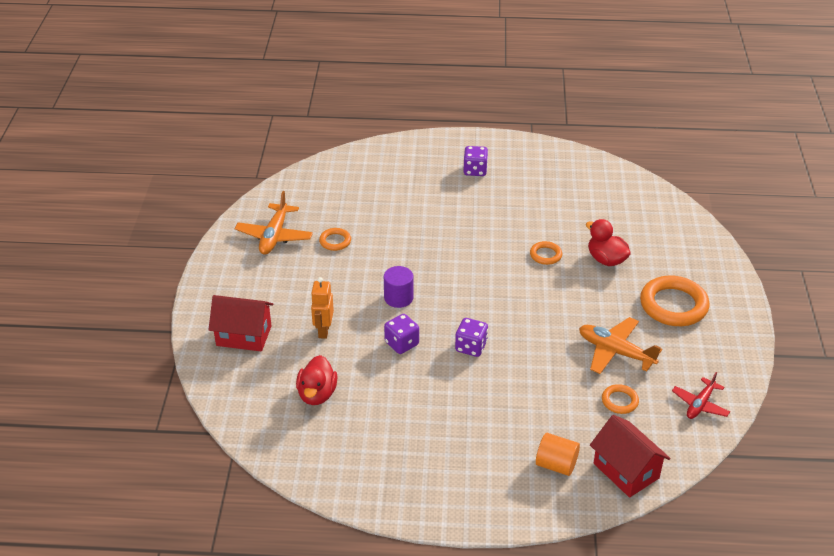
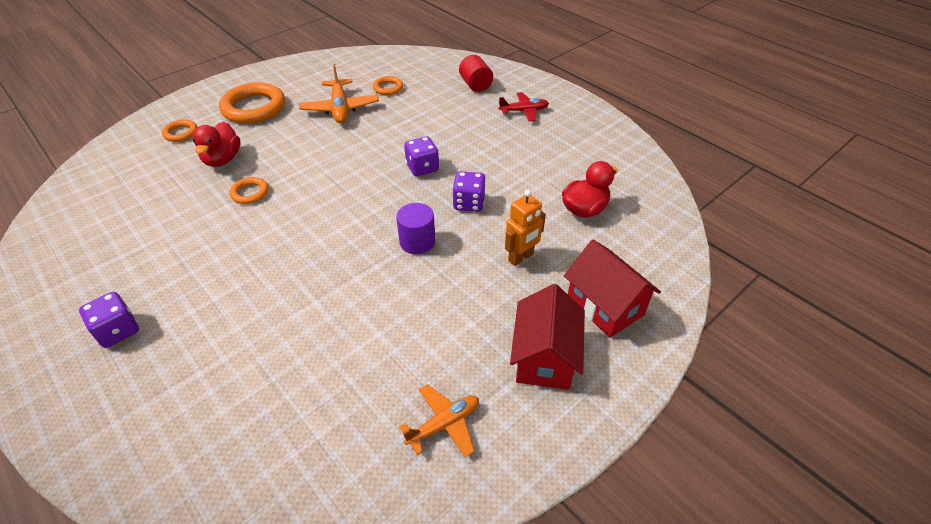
camera: 135 degrees left, 5 degrees up
orange plane [235,191,313,255] -> orange plane [399,384,479,457], size x0.66
orange ring [319,228,351,251] -> orange ring moved to [162,120,197,142]
orange cylinder [536,433,580,476] -> red cylinder [459,55,493,92]
red house [590,415,671,497] -> red house moved to [510,284,585,390]
red plane [672,372,730,419] -> red plane moved to [498,92,549,121]

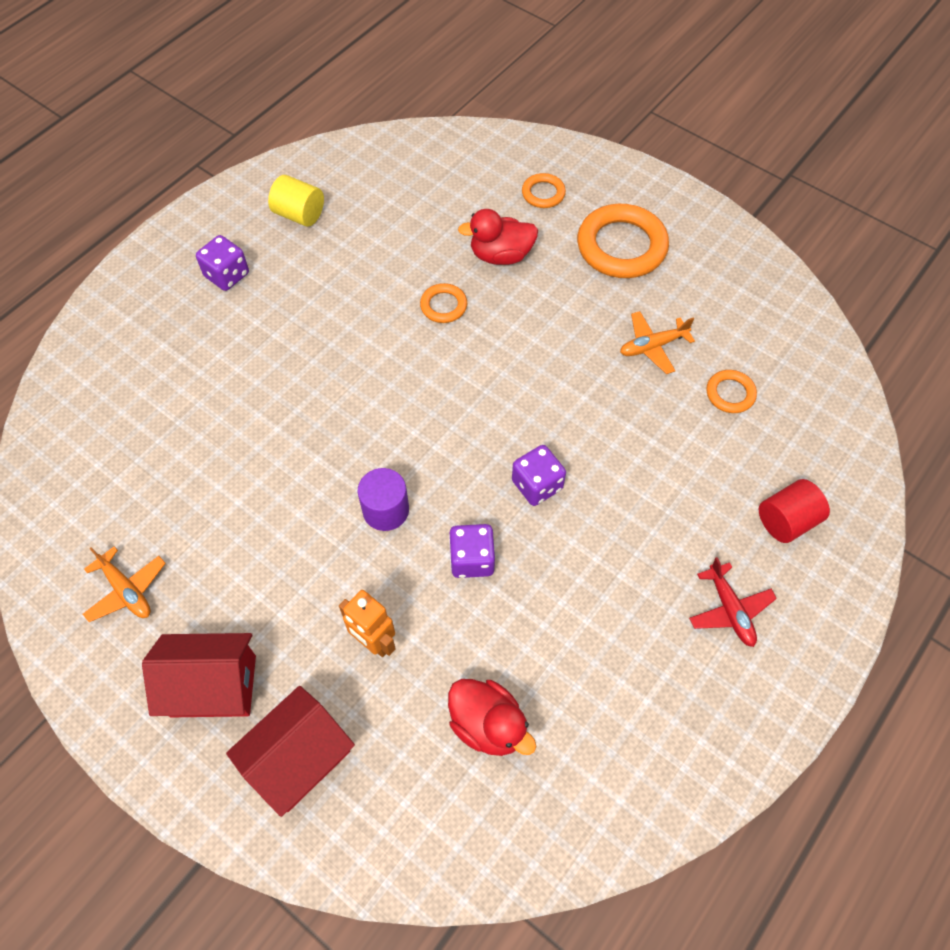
camera: 80 degrees right, 15 degrees up
orange plane [299,64,379,123] -> orange plane [620,311,695,374], size x0.66
none -> yellow cylinder [268,175,324,227]

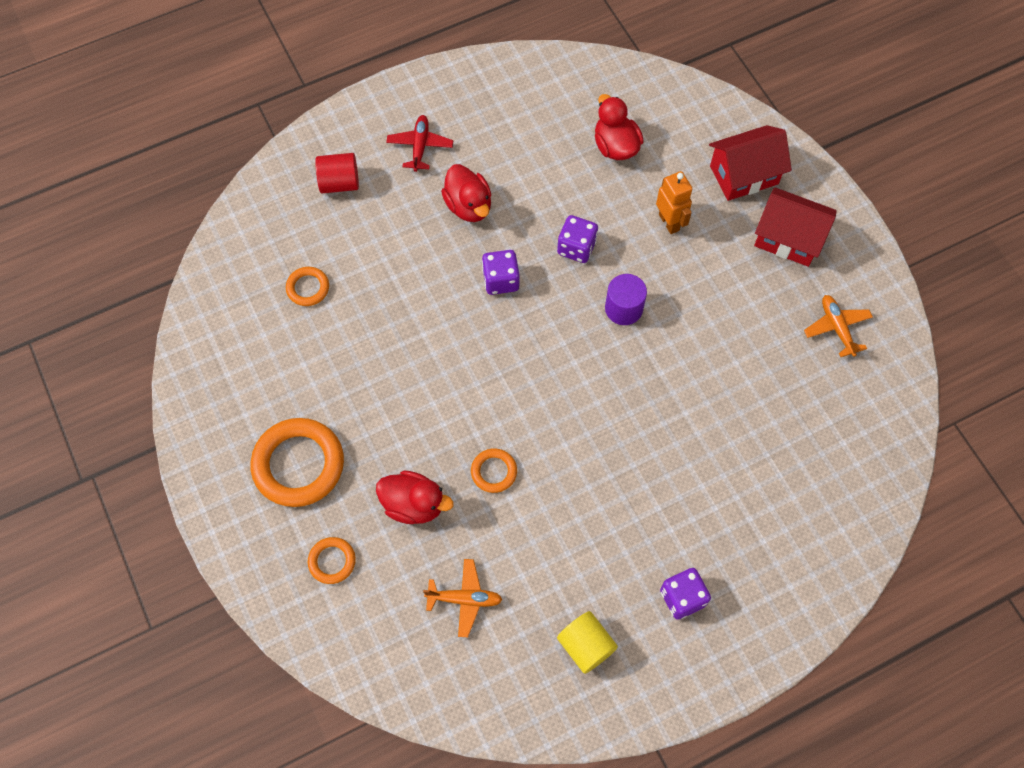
camera: 155 degrees left, 5 degrees up
orange plane [620,311,695,374] -> orange plane moved to [423,559,502,637]
none -> red duck [441,164,491,222]

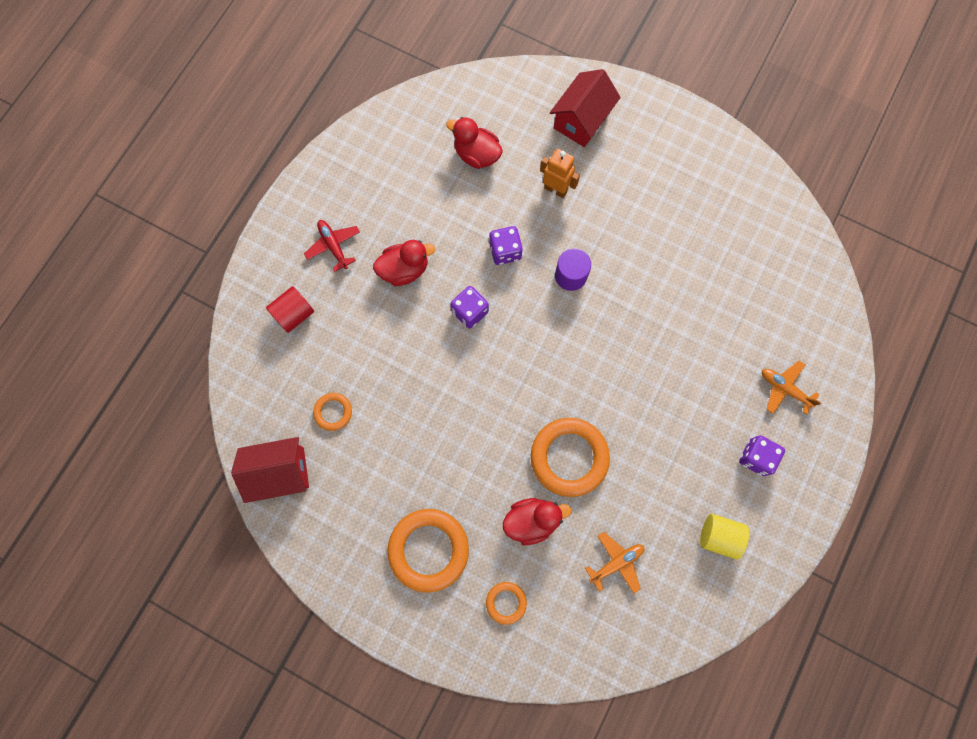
camera: 35 degrees left, 10 degrees up
red duck [441,164,491,222] -> red duck turned 45 degrees counterclockwise [373,240,436,286]
orange ring [471,448,517,493] -> orange ring [531,418,610,497], size x2.00
red house [754,187,837,267] -> red house moved to [231,437,309,503]
orange plane [804,295,873,357] -> orange plane moved to [762,361,821,415]

